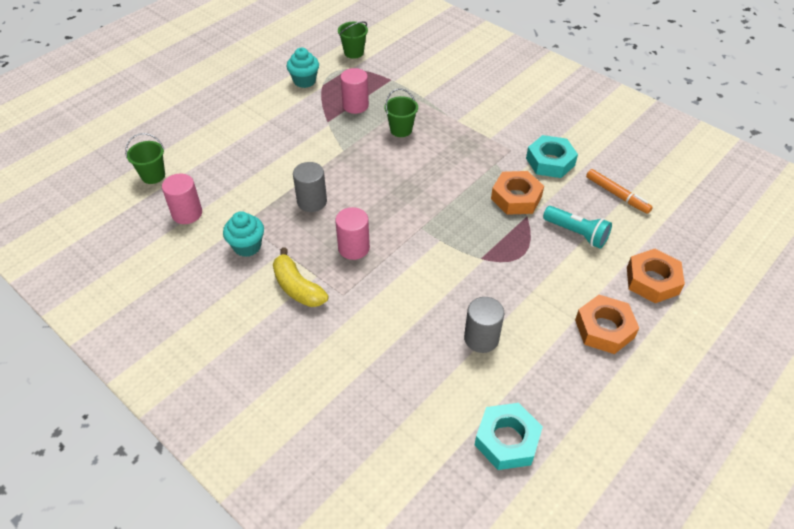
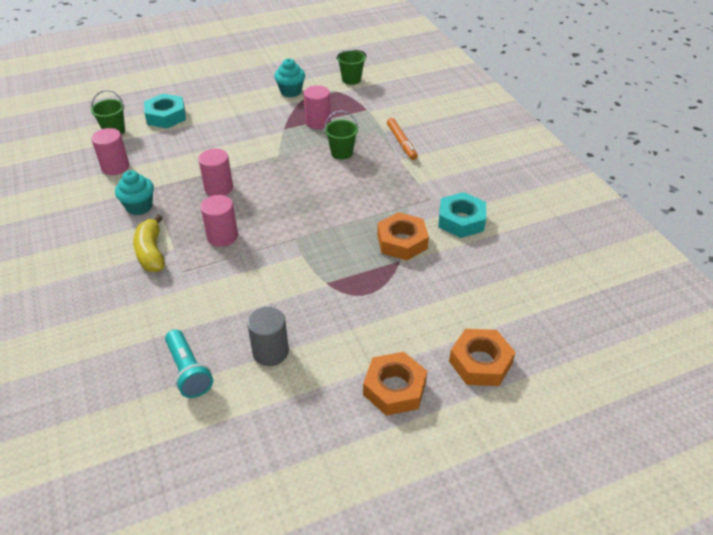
camera: 25 degrees right, 5 degrees down
grey cylinder [293,162,327,212] -> pink cylinder [198,149,233,196]
turquoise nut [475,403,543,470] -> turquoise nut moved to [144,94,186,128]
turquoise flashlight [543,206,612,249] -> turquoise flashlight moved to [165,329,213,398]
orange marker [586,169,653,214] -> orange marker moved to [387,118,418,160]

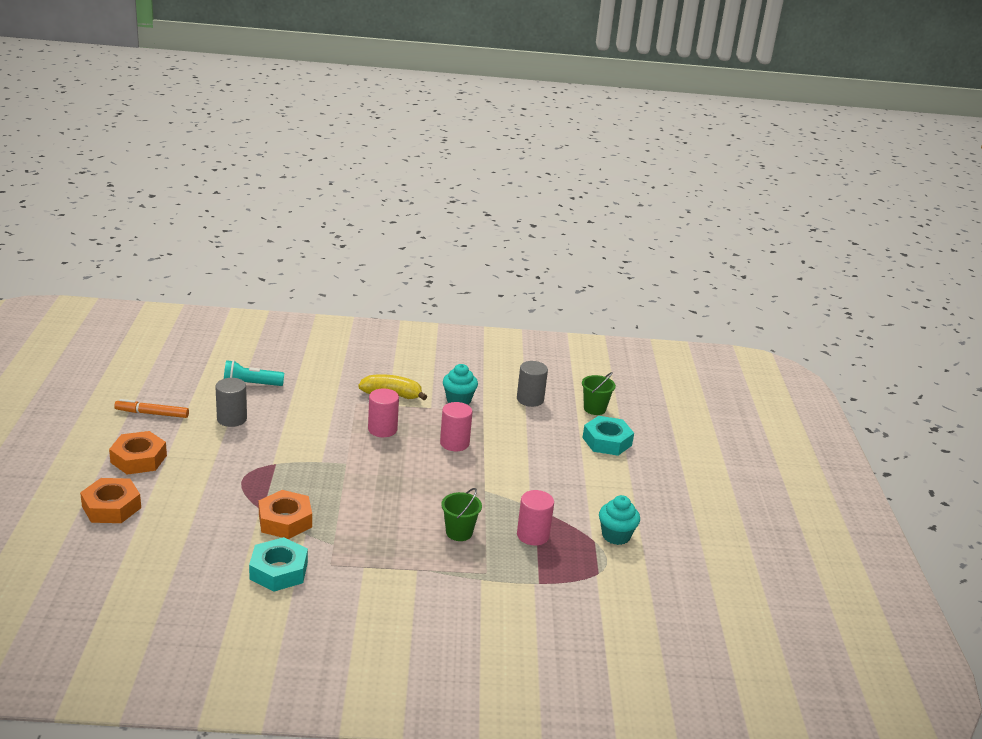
camera: 110 degrees right, 15 degrees down
pink cylinder [91,128,129,175] -> grey cylinder [517,361,548,407]
green bucket [336,50,366,85] -> none
orange marker [387,118,418,160] -> orange marker moved to [114,399,189,418]

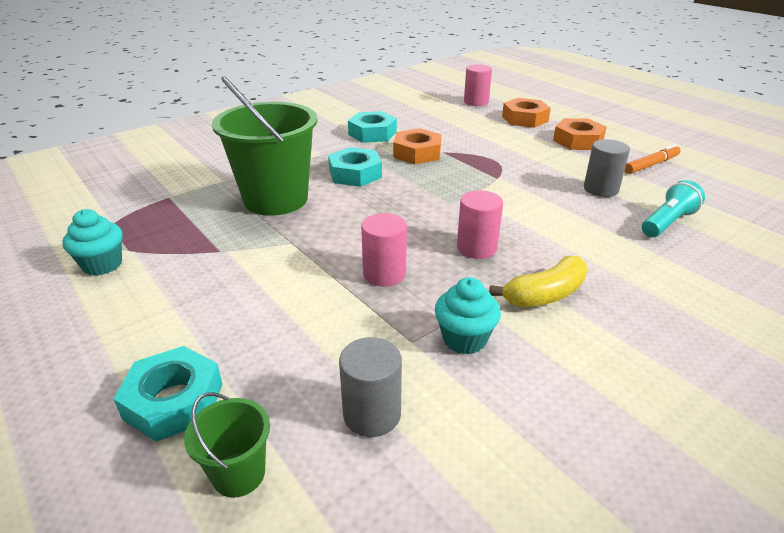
camera: 145 degrees right, 5 degrees up
green bucket [441,488,482,541] -> green bucket [212,76,318,216], size x2.23
pink cylinder [517,490,554,546] -> pink cylinder moved to [464,64,492,106]
none -> turquoise nut [328,147,382,187]

